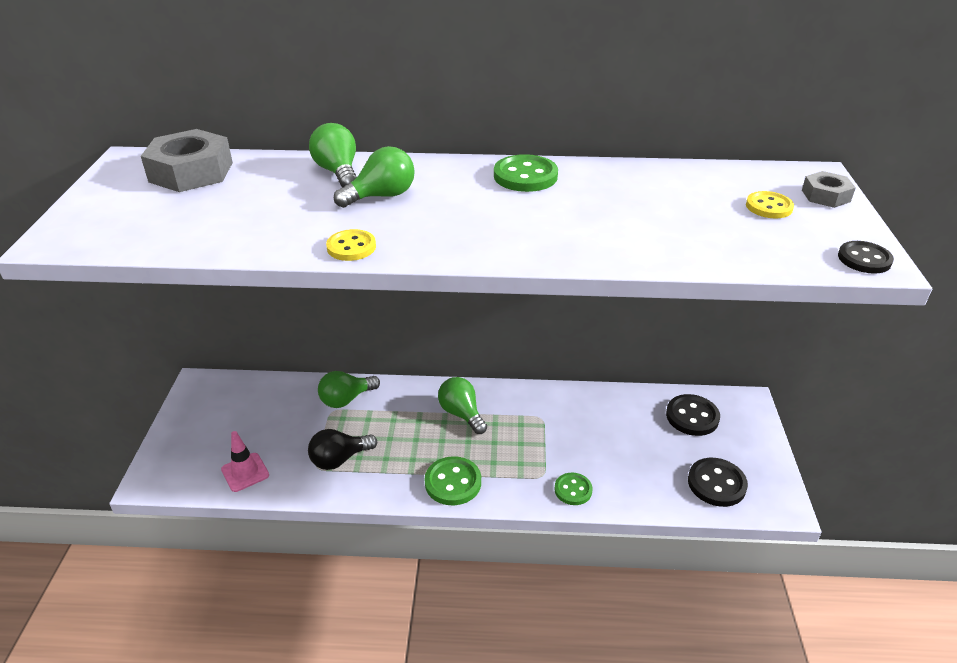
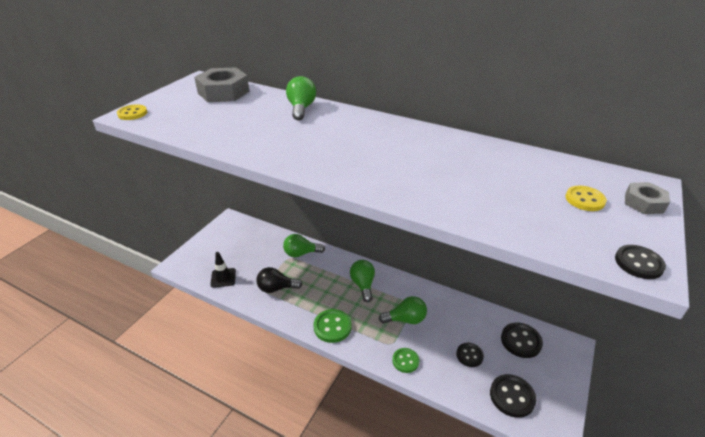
camera: 25 degrees right, 0 degrees up
pink traffic cone [221,431,269,492] -> black traffic cone [210,252,236,288]
yellow button [326,229,376,261] -> yellow button moved to [117,104,147,120]
green light bulb [334,146,415,208] -> green light bulb moved to [379,296,427,324]
green button [494,154,558,192] -> none
none -> black button [456,343,484,367]

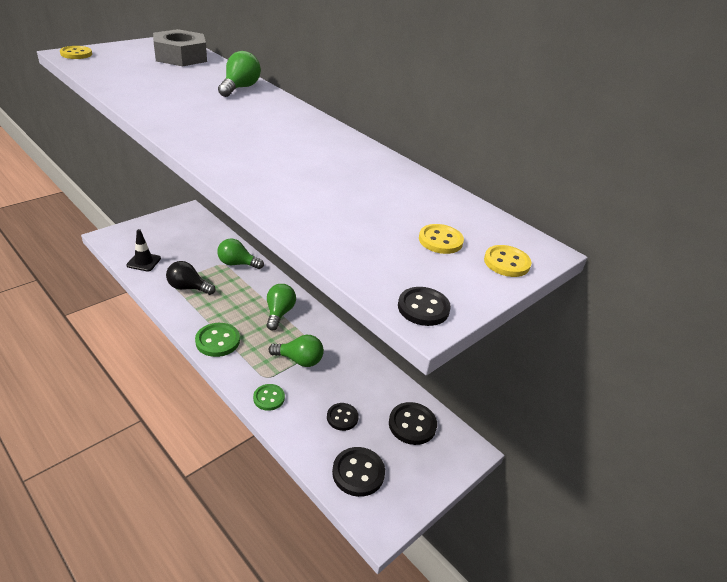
camera: 15 degrees right, 0 degrees up
grey nut [625,182,670,214] -> yellow button [484,245,532,277]

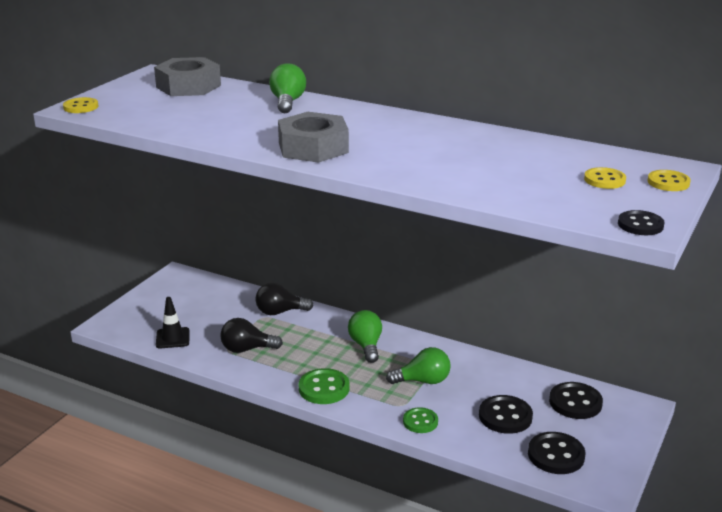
camera: 15 degrees left, 10 degrees down
green light bulb [217,238,264,269] -> black light bulb [255,283,314,315]
black button [327,403,359,431] -> black button [479,395,533,434], size x1.52
none -> grey nut [278,112,349,163]

